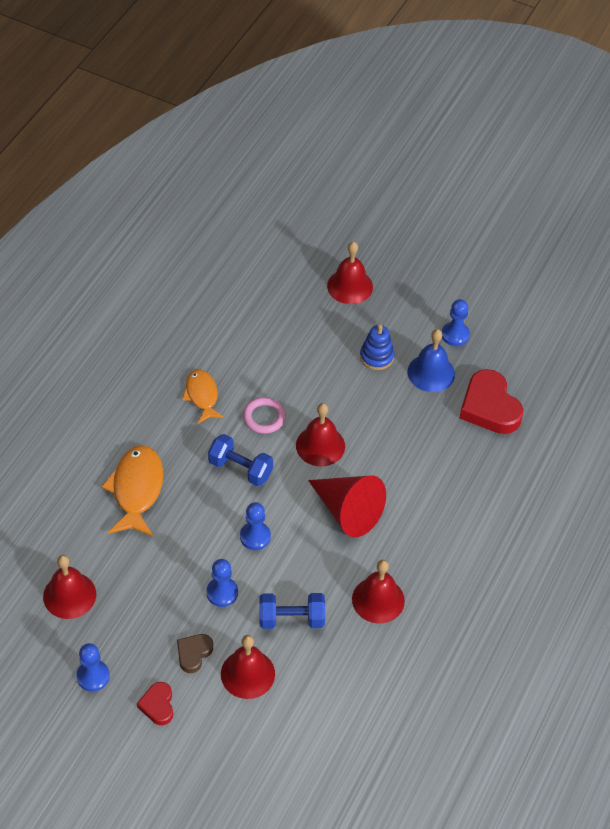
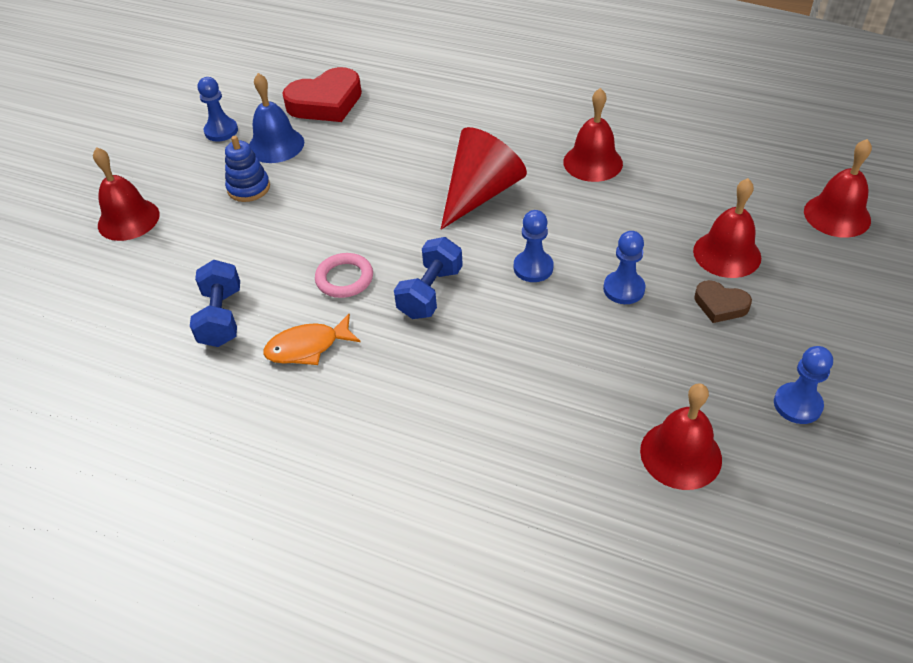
camera: 90 degrees left, 5 degrees down
orange fish [101,445,163,536] -> none
red heart [137,682,173,725] -> none
blue dumbbell [259,593,325,629] -> blue dumbbell moved to [190,260,240,347]
red bell [296,403,345,466] -> red bell moved to [804,139,872,238]

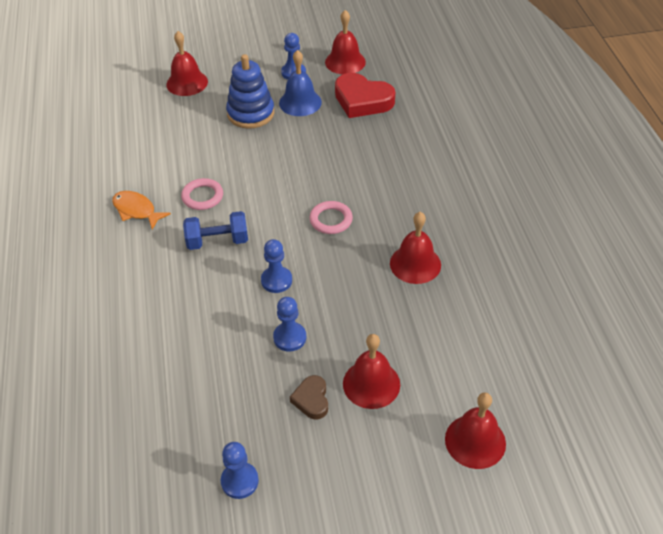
camera: 55 degrees right, 0 degrees up
blue dumbbell [190,260,240,347] -> none
blue stacking toy [225,136,270,202] -> blue stacking toy [226,54,274,129], size x1.52
red cone [441,127,527,230] -> pink ring [309,201,353,234]
red bell [640,383,722,490] -> red bell moved to [325,10,366,74]

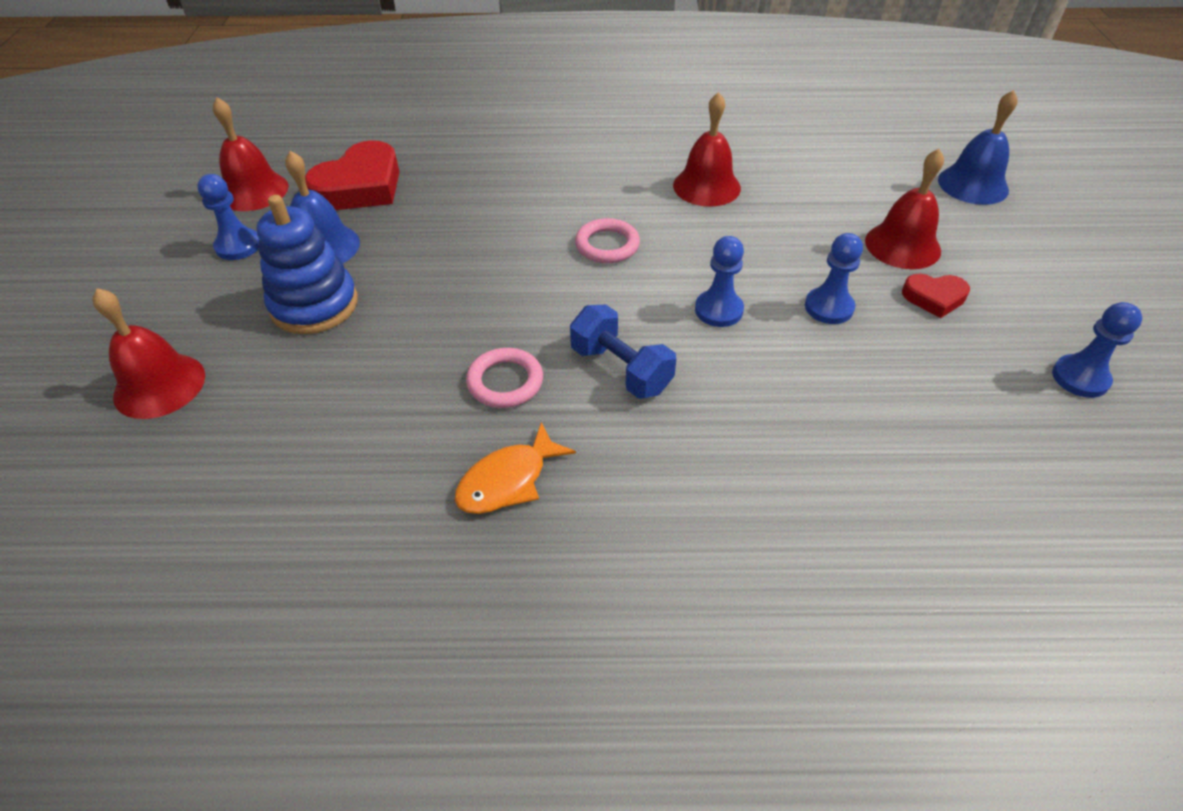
camera: 80 degrees left, 0 degrees up
blue dumbbell [183,211,248,250] -> blue dumbbell turned 45 degrees counterclockwise [570,304,676,399]
brown heart [290,375,328,420] -> red heart [902,274,970,318]
red bell [445,393,506,469] -> blue bell [938,90,1018,205]

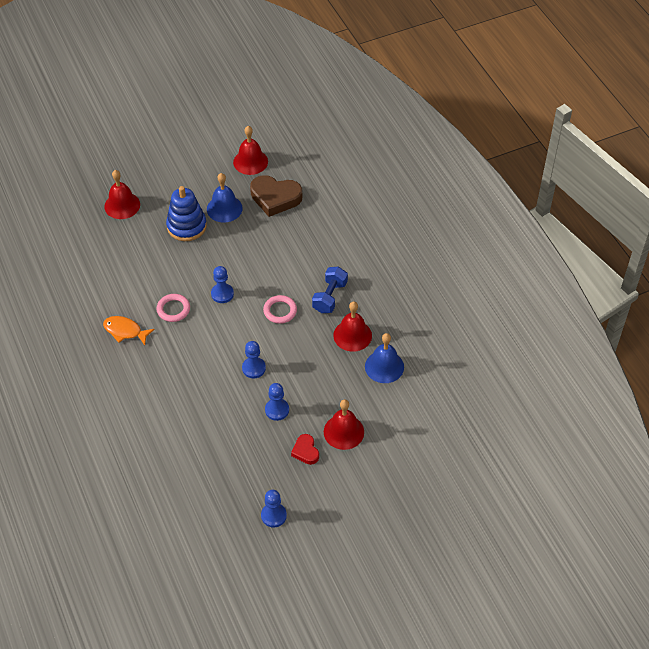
camera: 65 degrees right, 5 degrees up
blue pawn [197,174,260,260] -> blue pawn moved to [211,266,234,303]
red heart [305,140,399,210] -> brown heart [250,175,302,217]
blue dumbbell [570,304,676,399] -> blue dumbbell moved to [312,267,348,313]
blue bell [938,90,1018,205] -> blue bell moved to [365,333,404,383]

